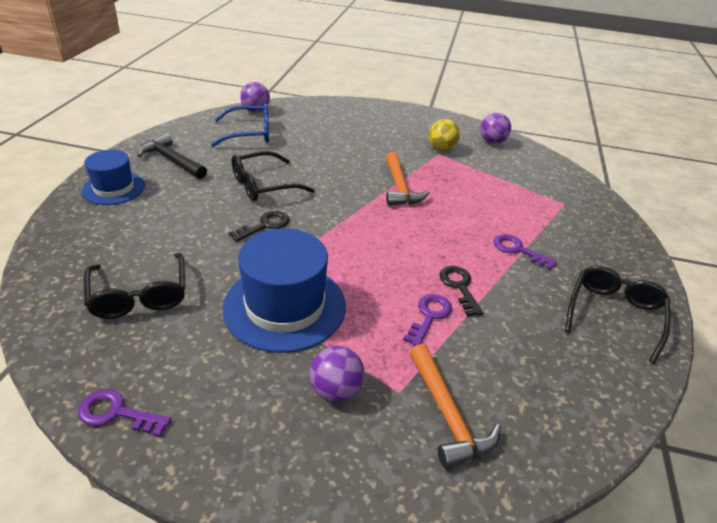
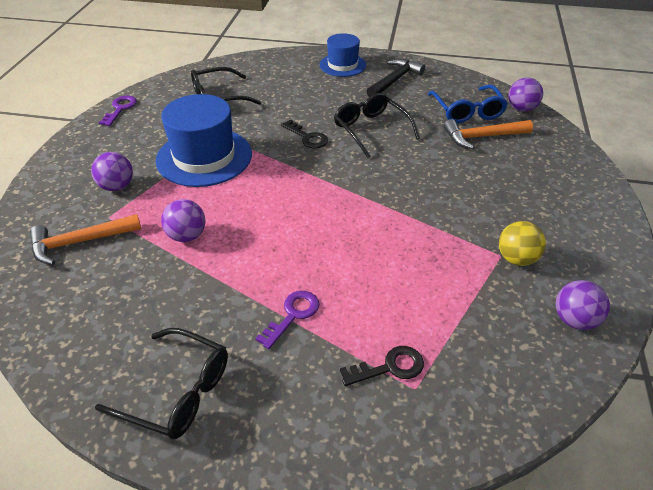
camera: 90 degrees right, 5 degrees up
orange hammer [386,152,430,206] -> orange hammer moved to [444,119,533,149]
purple key [403,294,452,346] -> purple ball [161,199,206,242]
black key [440,266,483,317] -> black key moved to [340,346,424,386]

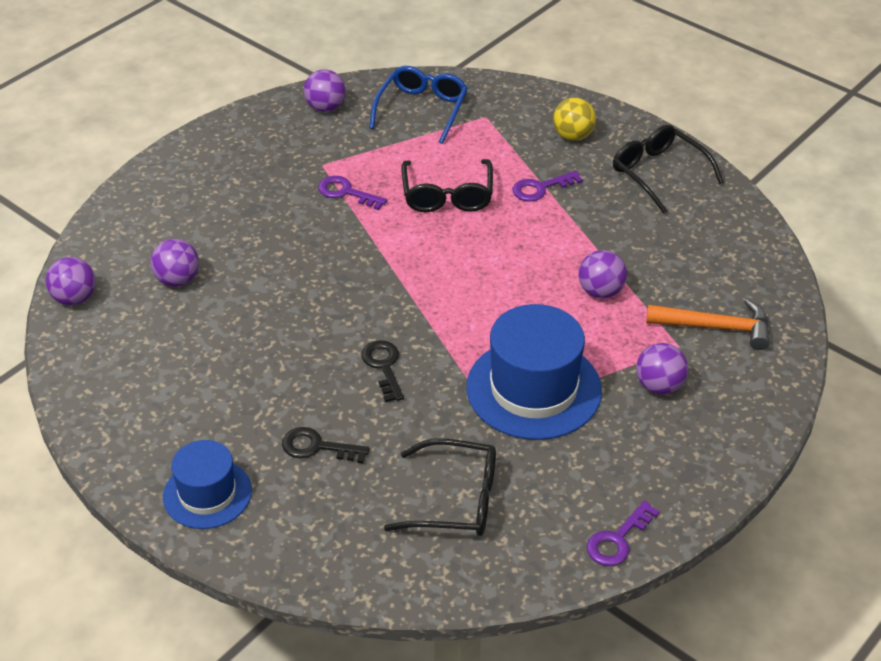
camera: 150 degrees left, 0 degrees up
black glasses [334,93,420,158] -> black glasses moved to [401,159,493,212]
black key [340,346,424,386] -> black key moved to [282,427,369,464]
black hammer [367,59,425,97] -> none
blue glasses [428,85,508,123] -> blue glasses moved to [370,66,468,144]
orange hammer [444,119,533,149] -> purple ball [150,239,199,287]
yellow ball [499,221,546,266] -> yellow ball moved to [553,97,596,141]
none -> purple key [318,176,387,210]

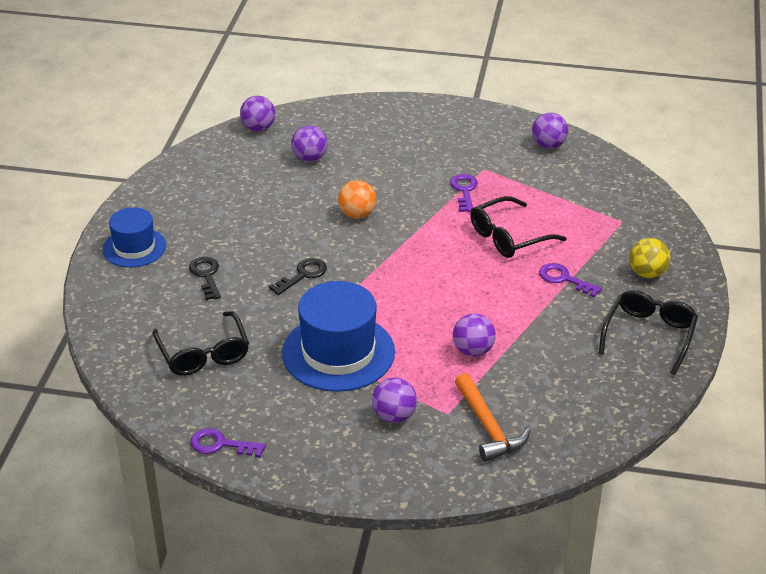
camera: 60 degrees right, 5 degrees down
blue glasses [370,66,468,144] -> none
none -> orange ball [338,180,376,219]

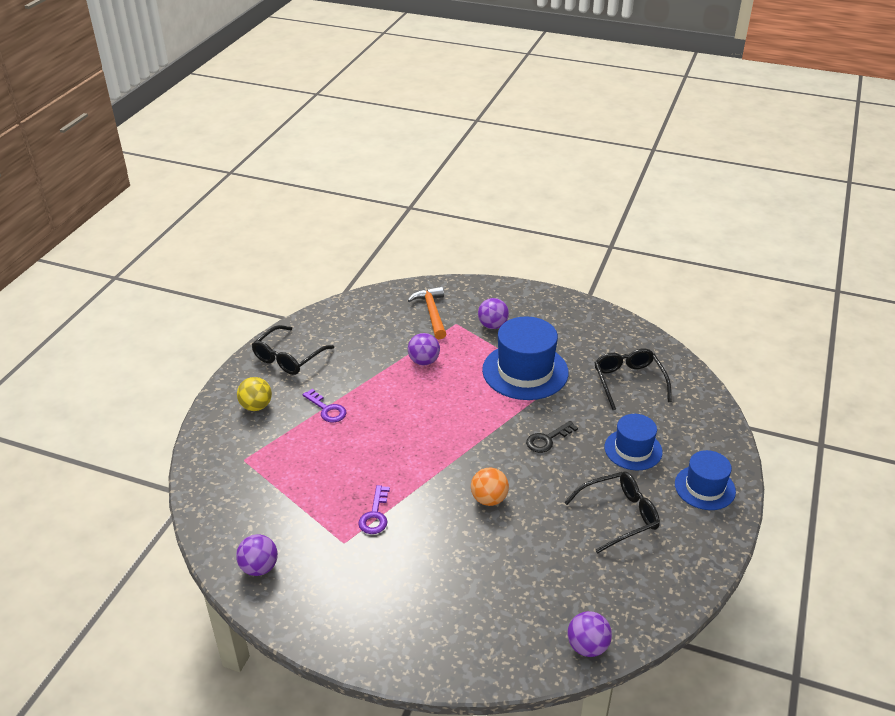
camera: 170 degrees left, 0 degrees up
black key [189,257,221,300] -> blue hat [605,414,663,470]
purple key [190,428,266,458] -> none
purple ball [291,125,328,162] -> none
black glasses [470,196,567,258] -> black glasses moved to [564,472,660,554]

